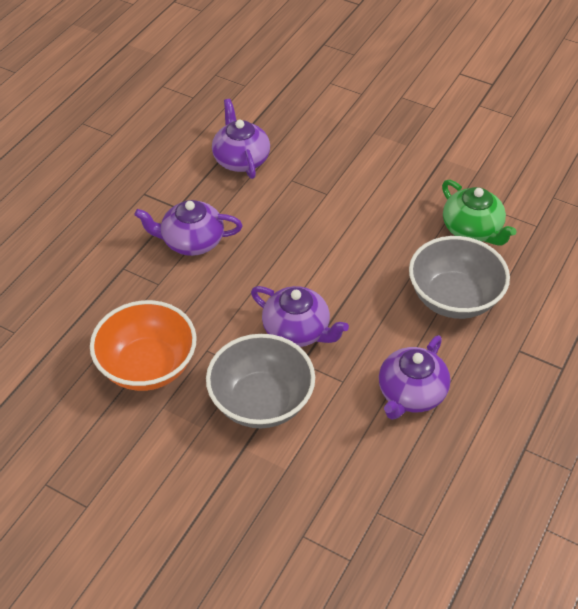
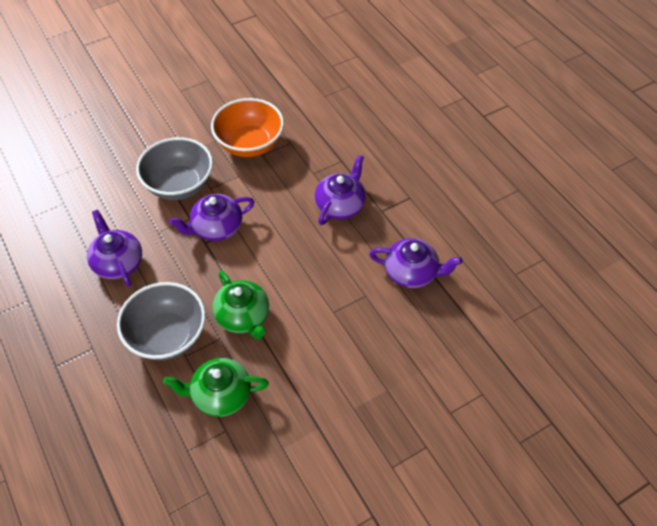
camera: 120 degrees right, 5 degrees up
none -> green teapot [212,271,269,340]

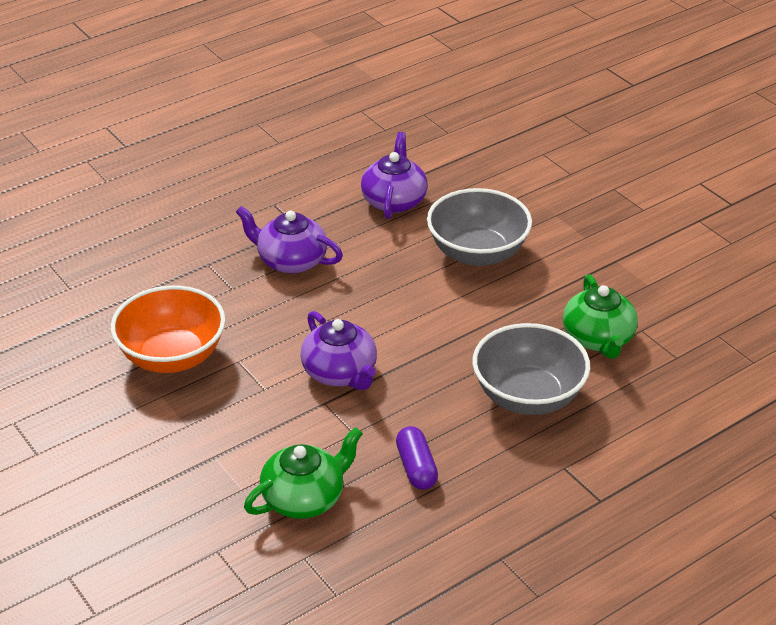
camera: 95 degrees left, 15 degrees down
purple teapot [87,210,142,287] -> purple capsule [396,426,438,490]
grey bowl [136,137,213,200] -> grey bowl moved to [427,188,532,266]
green teapot [212,271,269,340] -> green teapot moved to [244,427,363,519]

